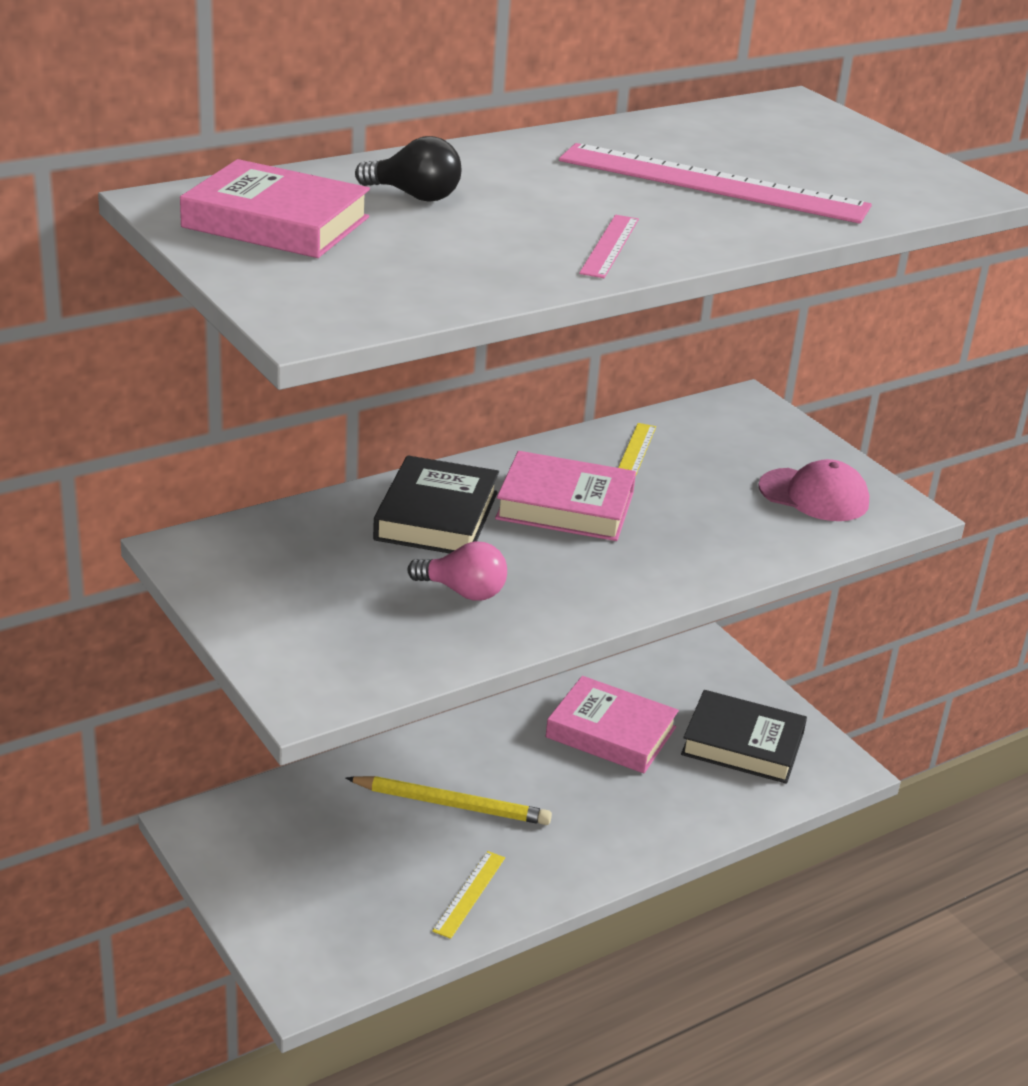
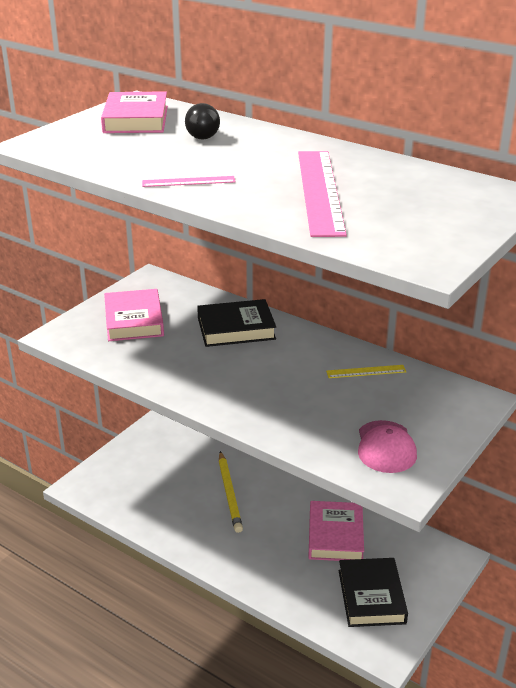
camera: 70 degrees right, 0 degrees up
pink light bulb [408,541,507,601] -> none
yellow ruler [432,851,505,939] -> none
pink book [495,451,636,541] -> pink book moved to [104,289,164,341]

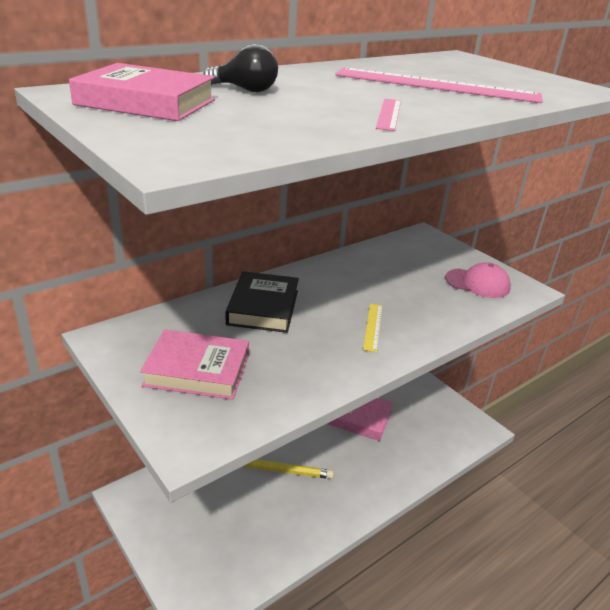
camera: 75 degrees left, 0 degrees up
yellow ruler [326,365,406,378] -> yellow ruler moved to [363,304,382,352]
black book [339,558,408,627] -> none

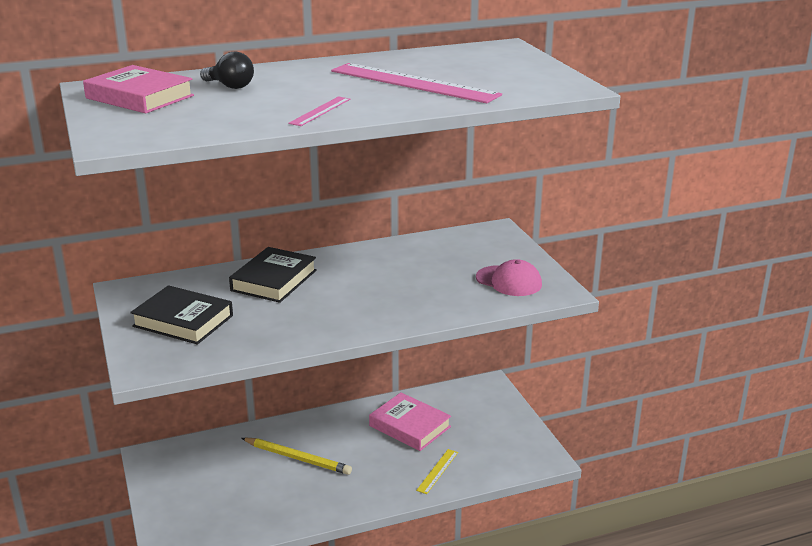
camera: 20 degrees right, 5 degrees down
pink book [140,330,249,400] -> black book [130,285,233,345]
yellow ruler [363,304,382,352] -> yellow ruler moved to [416,449,458,494]

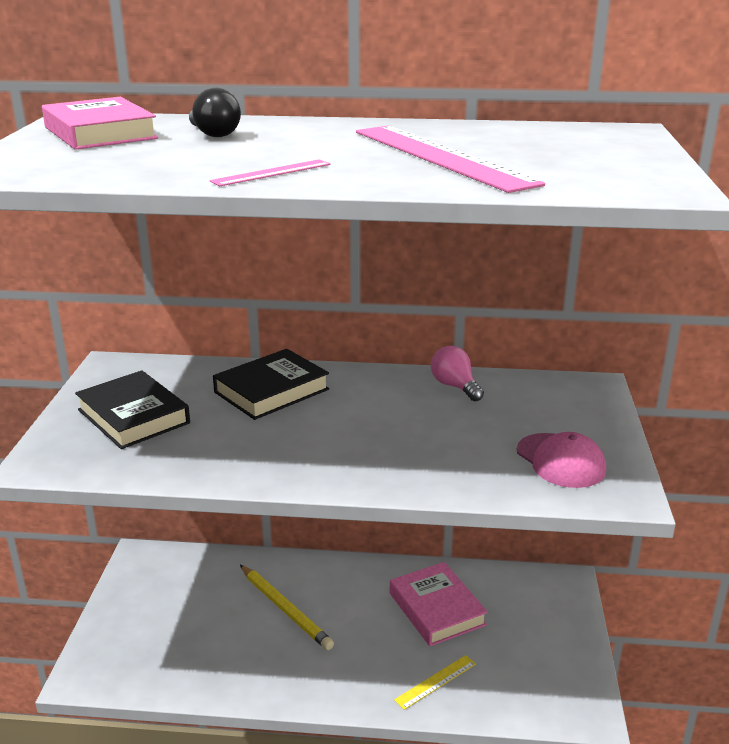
camera: 25 degrees right, 0 degrees up
none -> pink light bulb [431,346,484,401]

